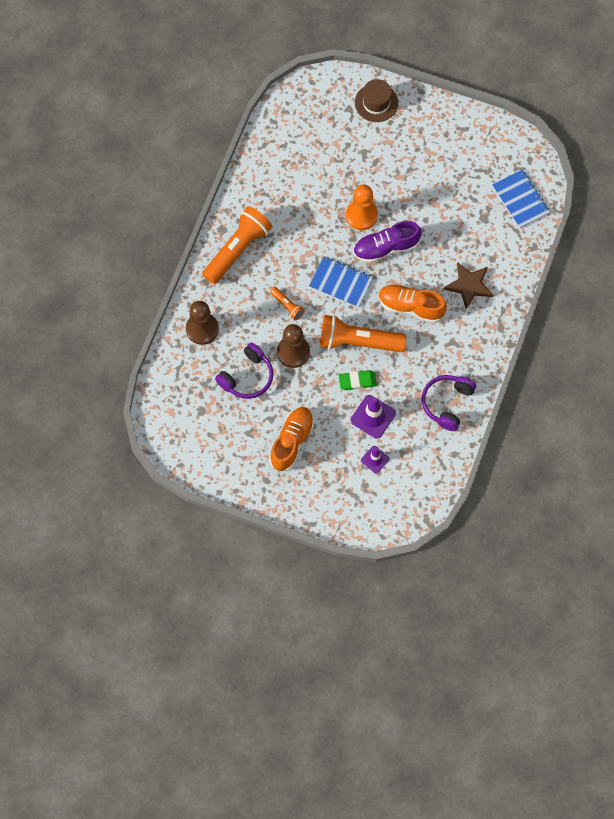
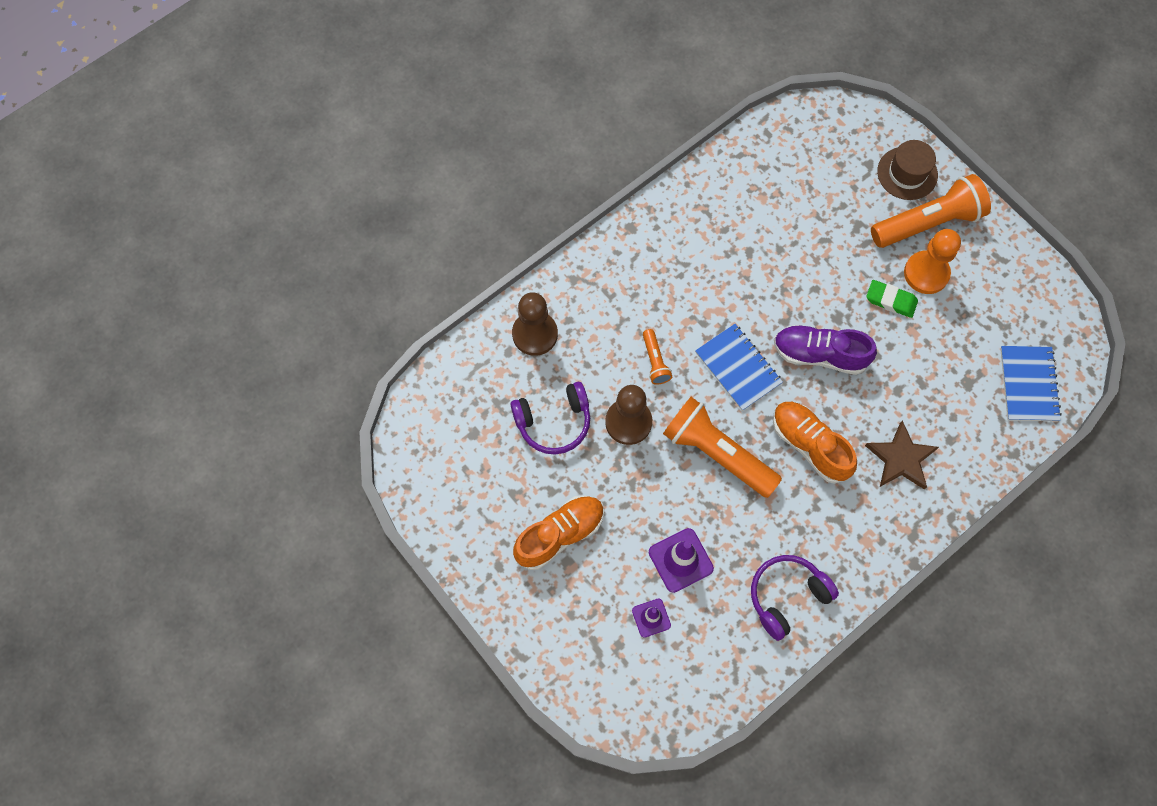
camera: 30 degrees right, 0 degrees up
orange flashlight [202,206,272,284] -> orange flashlight moved to [871,174,991,248]
green eraser [338,370,377,390] -> green eraser moved to [866,280,918,318]
orange pawn [346,184,378,230] -> orange pawn moved to [904,229,961,294]

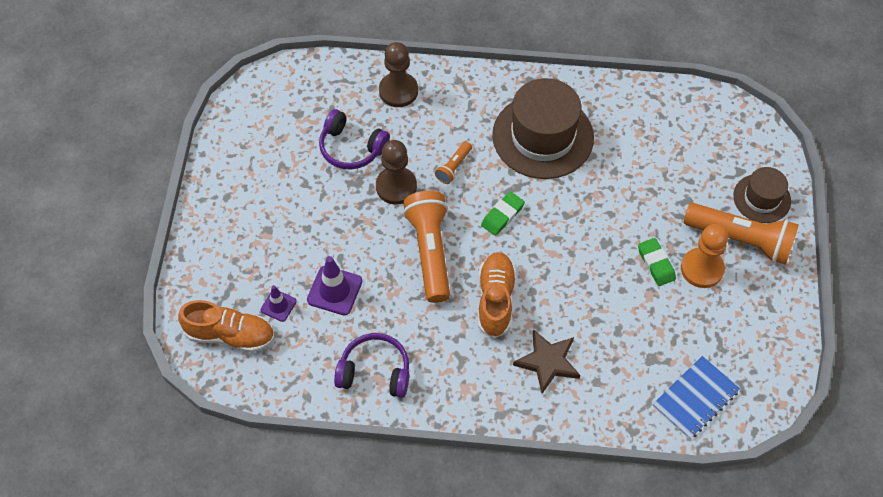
camera: 45 degrees right, 10 degrees down
orange shoe [513,496,604,570] -> orange shoe moved to [178,300,275,352]
blue notebook [695,324,783,411] -> green eraser [481,192,525,236]
purple shoe [774,325,877,375] -> none
none -> brown hat [492,78,594,179]

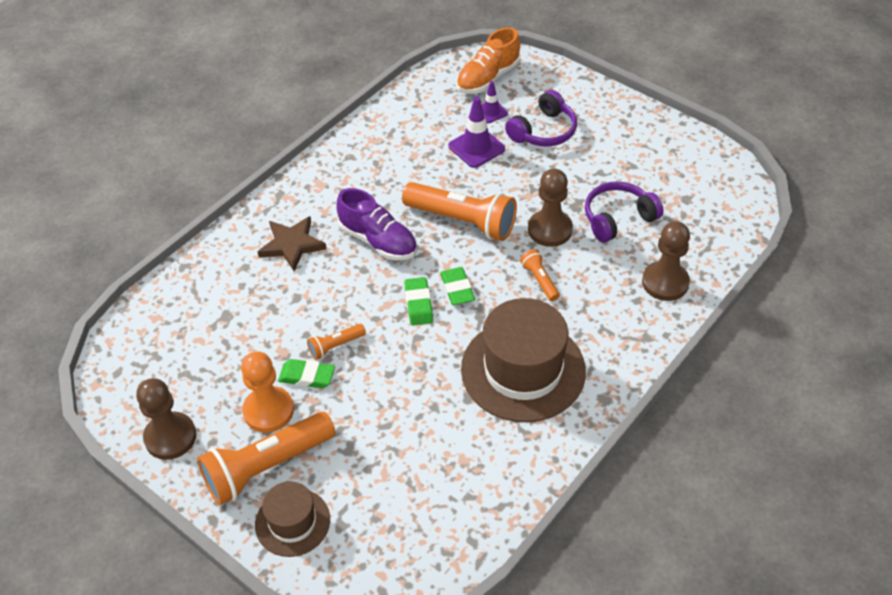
camera: 125 degrees right, 10 degrees down
purple headphones [334,333,409,398] -> purple headphones moved to [505,90,577,147]
orange shoe [478,252,516,338] -> purple shoe [336,188,417,260]
blue notebook [653,356,740,439] -> none
none -> brown pawn [136,378,196,460]
none -> orange flashlight [307,324,366,360]
none -> green eraser [404,277,433,325]

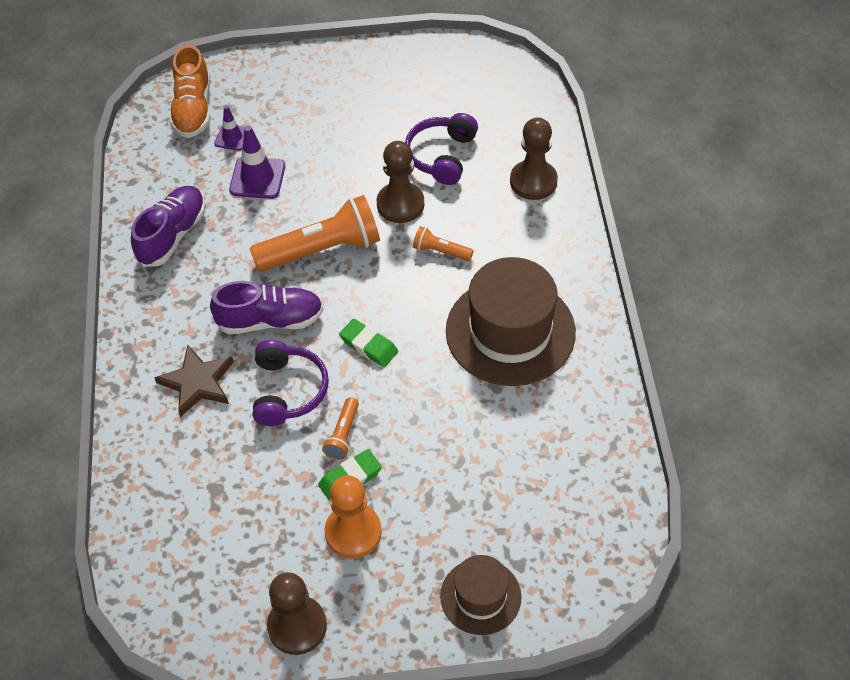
camera: 45 degrees left, 5 degrees up
orange flashlight [197,412,335,505] -> none
green eraser [440,267,475,305] -> none
purple headphones [505,90,577,147] -> purple headphones moved to [253,340,329,426]
none -> purple shoe [131,186,206,267]

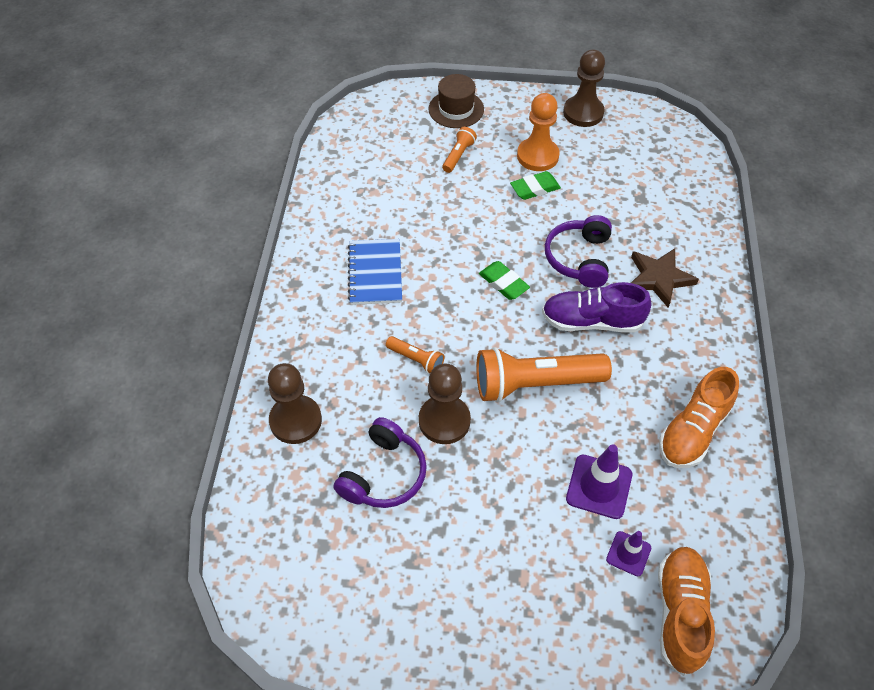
camera: 170 degrees left, 0 degrees up
purple shoe [131,186,206,267] -> orange shoe [659,367,739,468]
orange flashlight [322,397,359,460] -> orange flashlight moved to [442,127,477,173]
brown hat [446,257,576,386] -> blue notebook [348,239,402,305]

